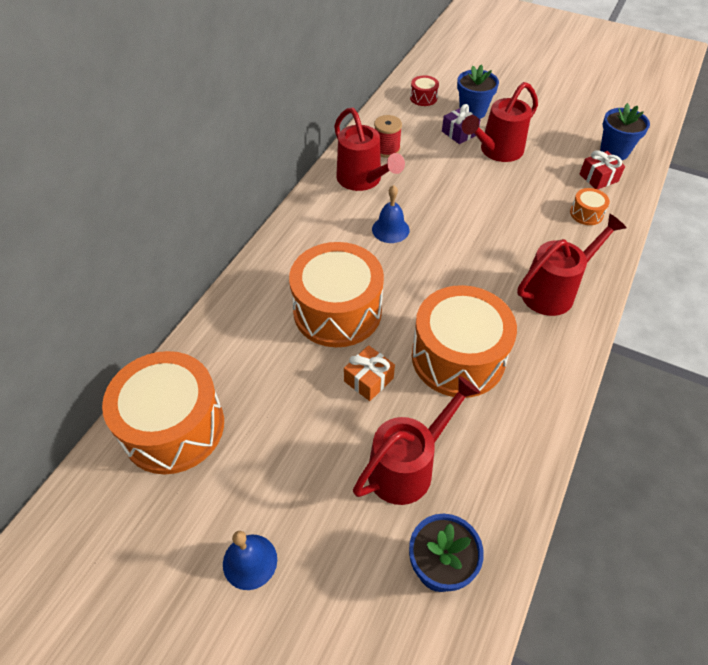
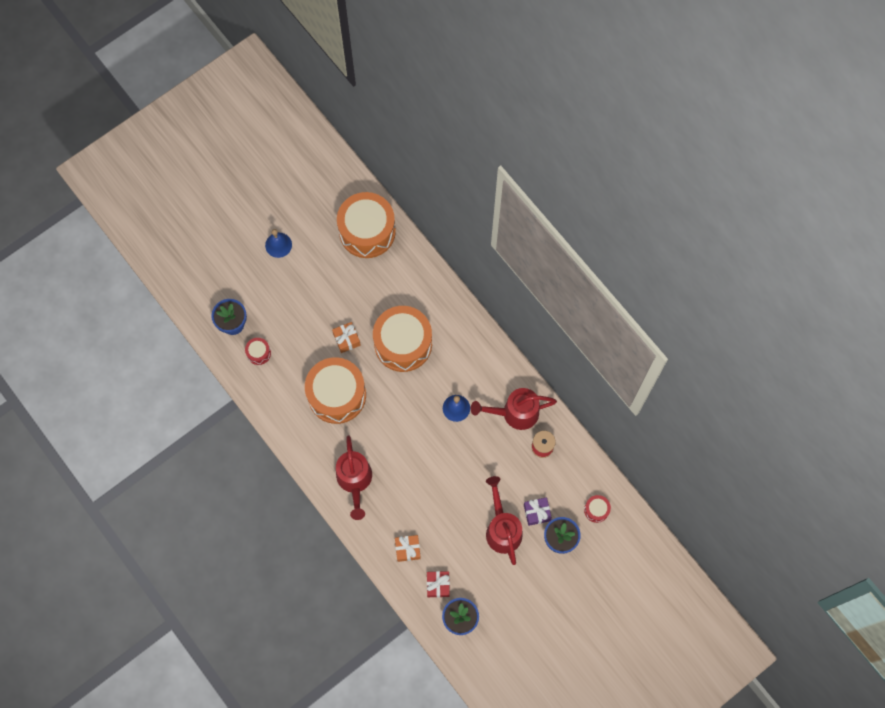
camera: 115 degrees right, 20 degrees up
red watering can [353,376,480,505] -> none
orange drum [570,188,610,225] -> orange gift [395,535,421,562]
none -> red drum [245,338,271,365]

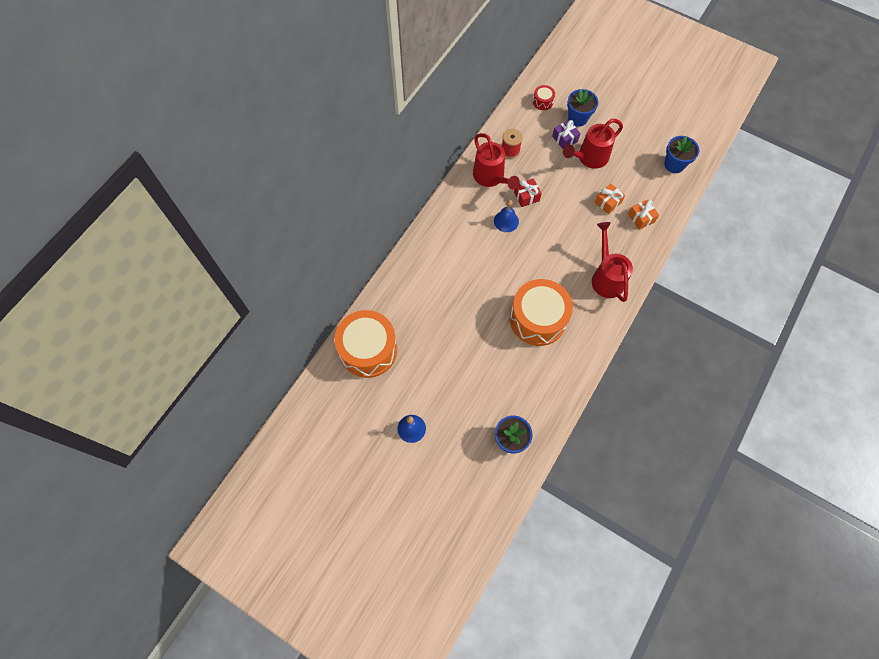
camera: 110 degrees left, 5 degrees down
red drum [245,338,271,365] -> none
orange gift [332,322,361,353] -> orange gift moved to [594,184,625,214]
red watering can [336,436,372,520] -> red watering can turned 75 degrees counterclockwise [592,222,633,302]
orange drum [373,306,432,372] -> none
red gift [427,571,450,598] -> red gift moved to [514,178,542,207]

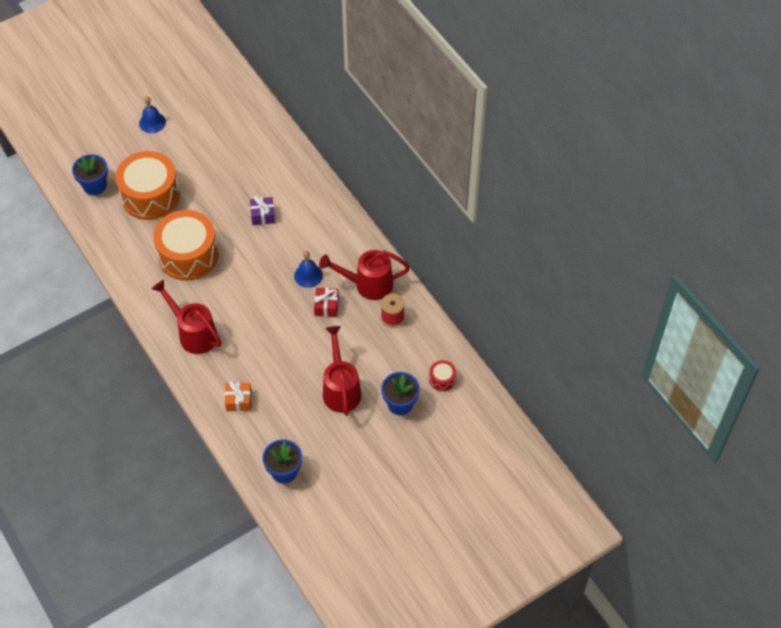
camera: 115 degrees right, 10 degrees down
orange drum [334,310,397,378] -> orange drum moved to [115,151,180,220]
purple gift [552,120,581,149] -> purple gift moved to [250,196,275,225]
red watering can [592,222,633,302] -> red watering can turned 150 degrees counterclockwise [152,280,222,354]
orange gift [594,184,625,214] -> none

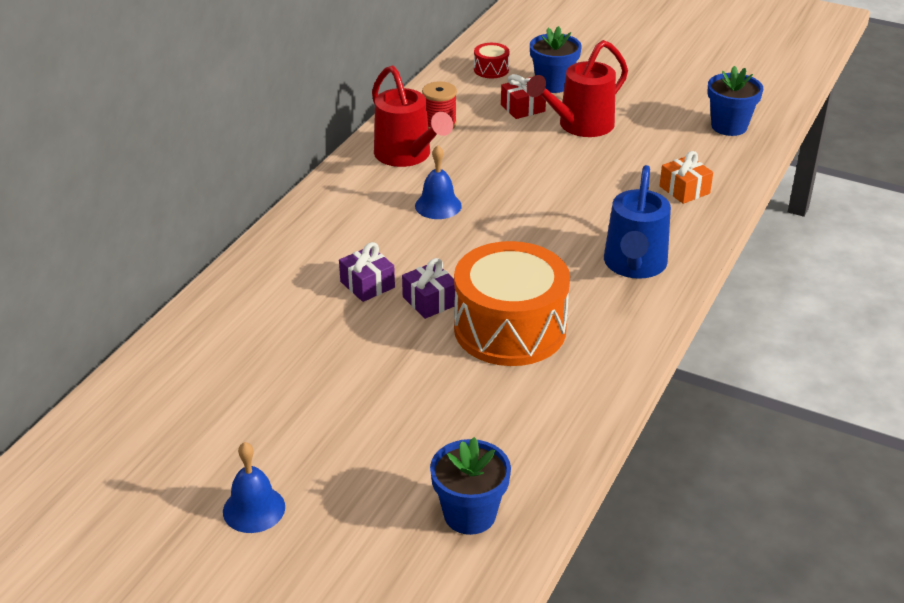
camera: 120 degrees left, 20 degrees down
orange drum [115,151,180,220] -> none
red watering can [152,280,222,354] -> blue watering can [604,165,671,279]
red gift [314,288,339,317] -> red gift moved to [501,74,546,119]
none -> purple gift [402,258,455,319]

